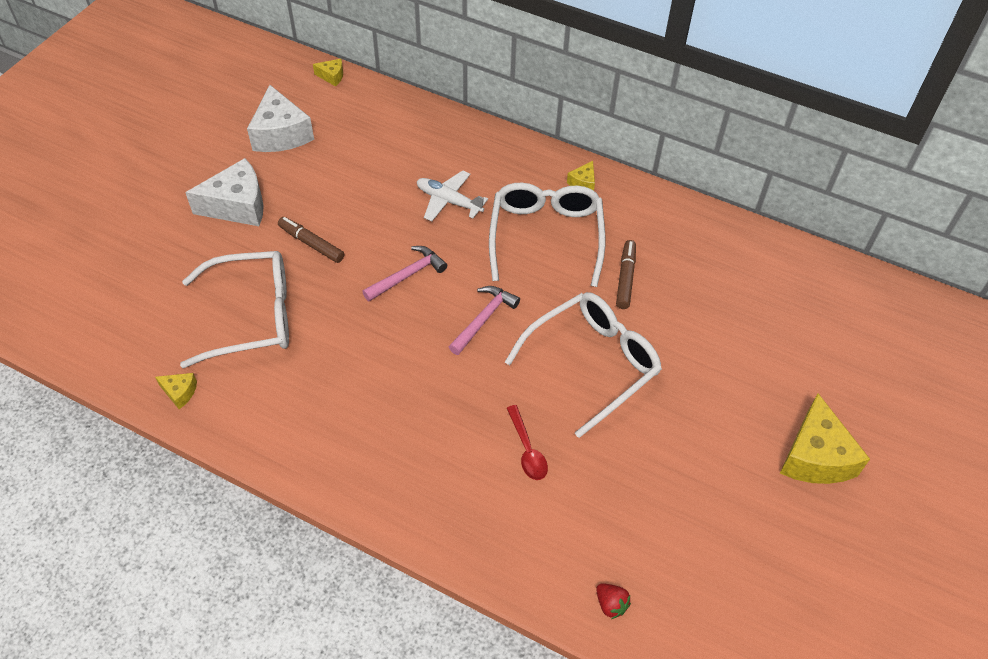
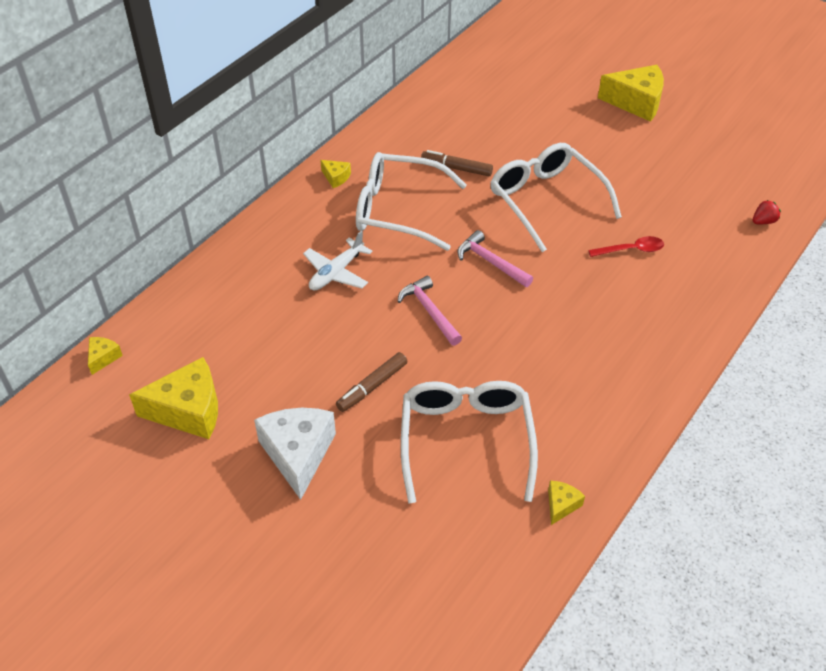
camera: 80 degrees left, 5 degrees down
white cheese [247,85,314,152] -> yellow cheese [129,357,218,439]

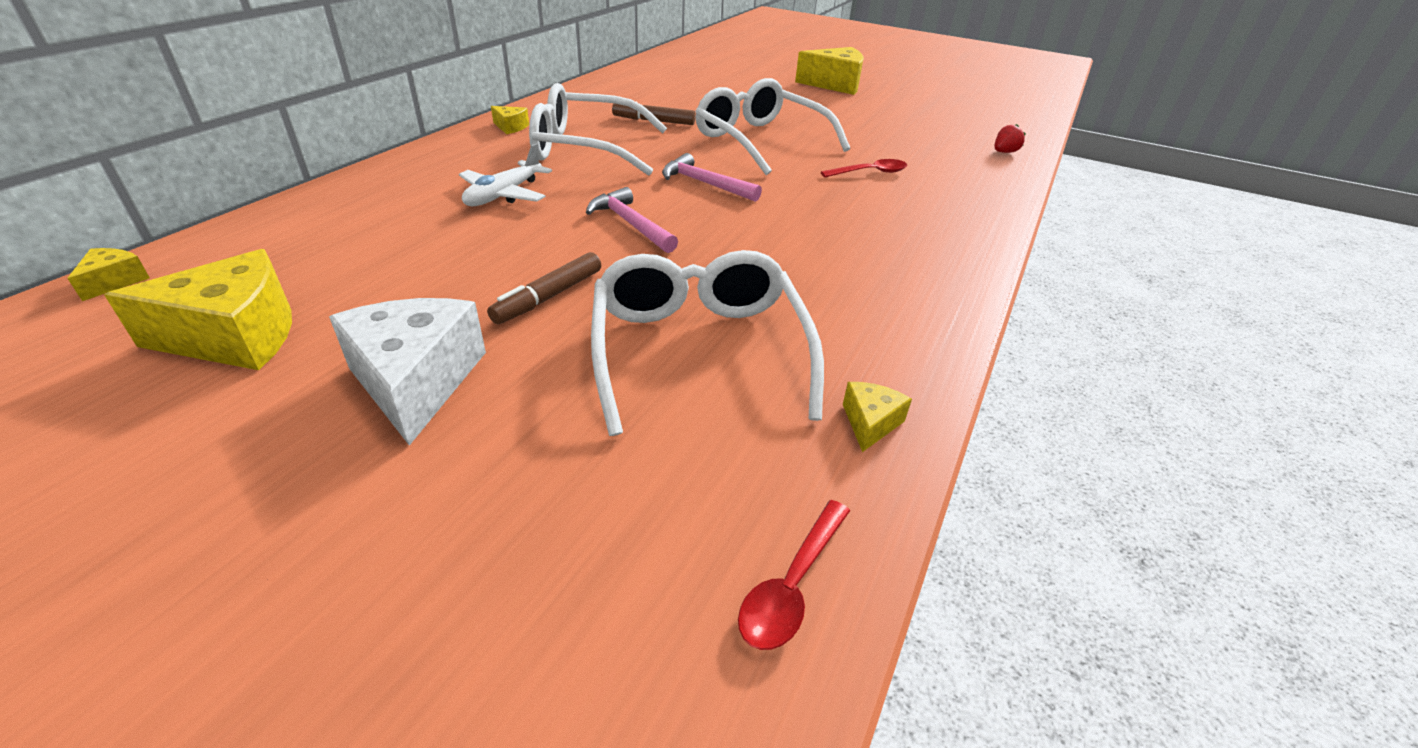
camera: 10 degrees left, 10 degrees down
none -> red spoon [738,500,850,650]

